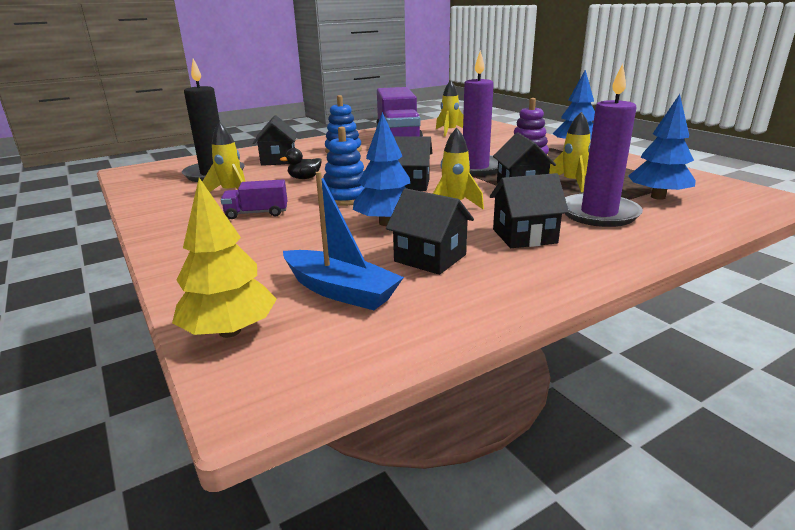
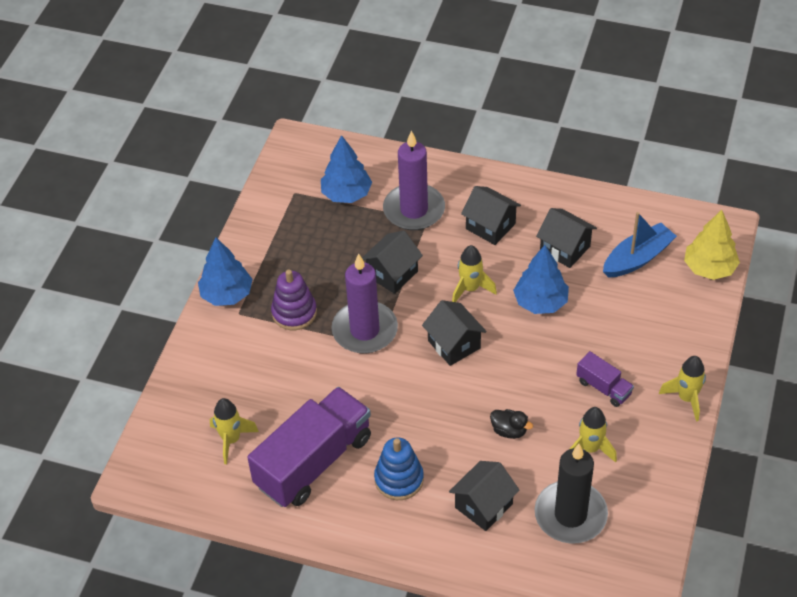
camera: 130 degrees left, 25 degrees up
blue boat [283,171,404,310] -> blue boat turned 60 degrees clockwise [603,212,677,278]
blue stacking toy [324,127,365,206] -> none
black house [386,188,474,275] -> black house turned 45 degrees counterclockwise [536,208,597,268]
yellow rocket [549,112,591,192] -> yellow rocket moved to [659,356,706,422]

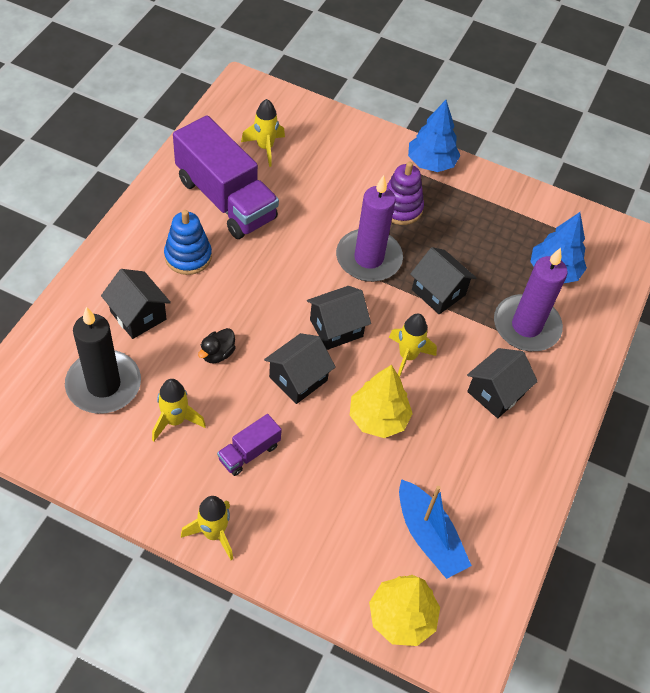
camera: 90 degrees right, 5 degrees up
blue tree [513,245,569,314] -> yellow tree [350,365,413,438]
black house [536,208,597,268] -> black house moved to [264,333,336,404]

